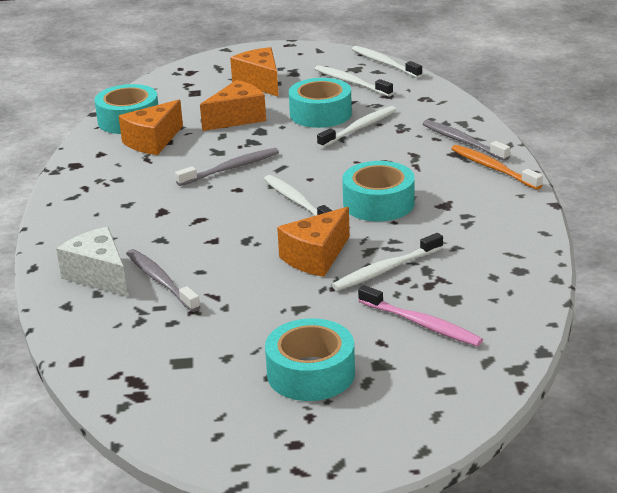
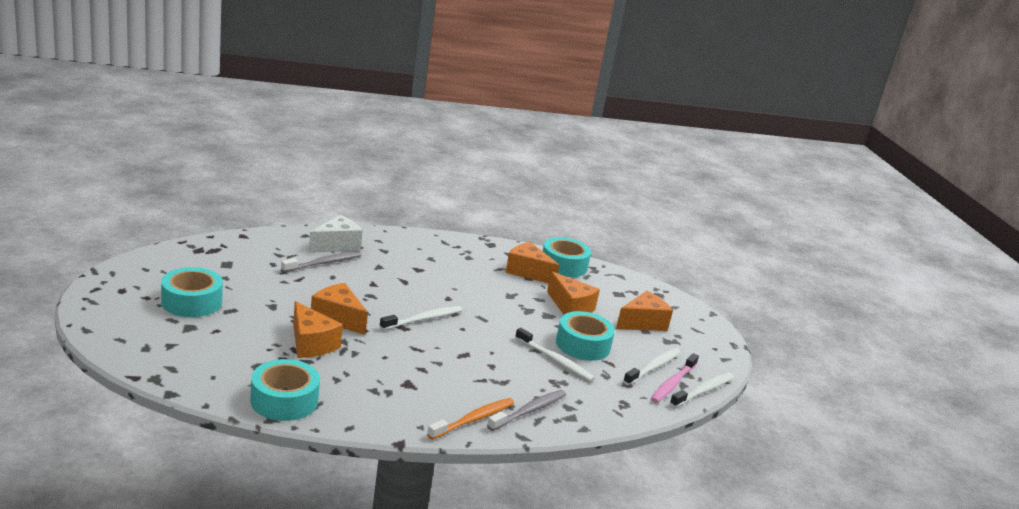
camera: 80 degrees right, 5 degrees down
grey toothbrush [175,148,279,186] -> none
white toothbrush [332,233,443,291] -> orange cheese [293,301,343,358]
turquoise tape [342,161,415,221] -> turquoise tape moved to [250,359,320,421]
pink toothbrush [358,285,483,347] -> pink toothbrush moved to [651,353,699,403]

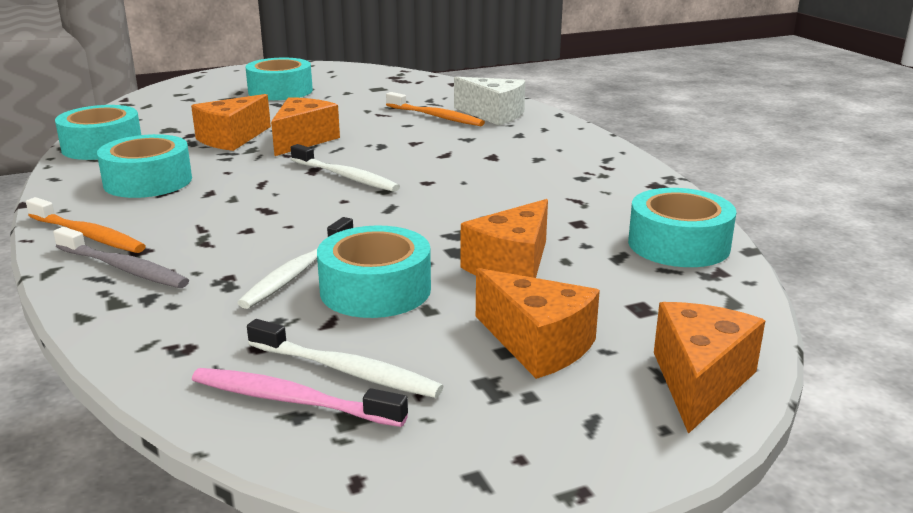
camera: 80 degrees right, 0 degrees up
grey toothbrush [281,251,362,272] -> orange toothbrush [386,92,485,126]
orange cheese [505,242,559,283] -> orange cheese moved to [654,302,765,434]
white toothbrush [670,373,734,407] -> none
none -> turquoise tape [97,134,192,198]

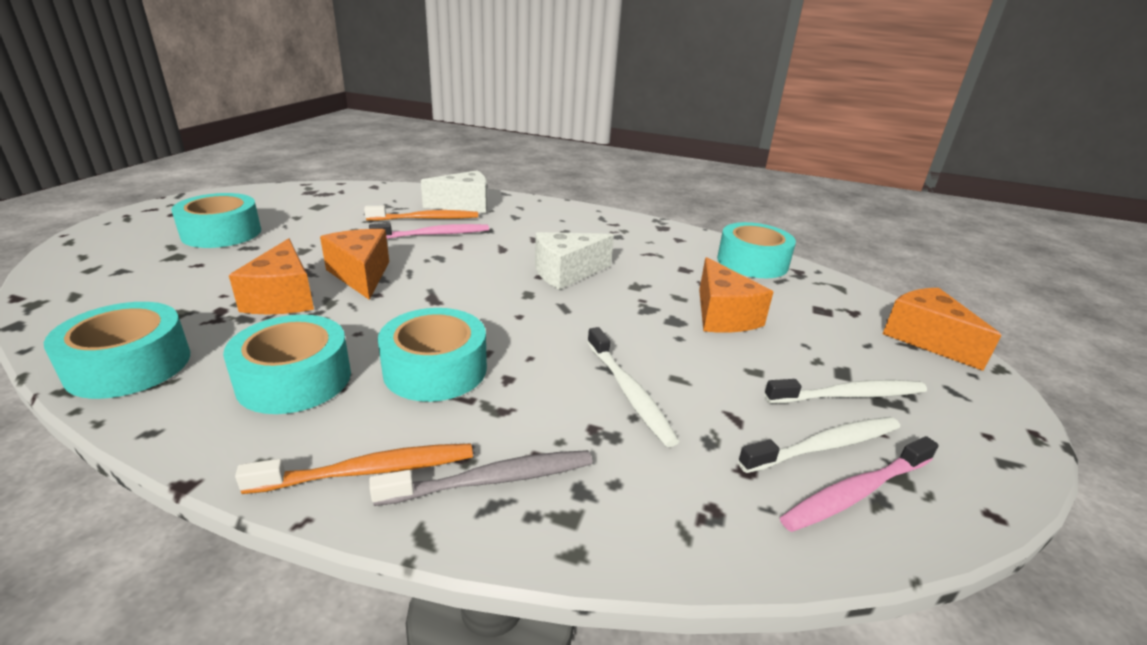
camera: 50 degrees left, 5 degrees up
white toothbrush [291,144,400,192] -> white toothbrush moved to [764,379,927,403]
turquoise tape [317,225,431,318] -> turquoise tape moved to [378,308,487,402]
orange cheese [476,268,600,379] -> none
none -> pink toothbrush [369,223,489,239]
none -> white cheese [535,232,614,290]

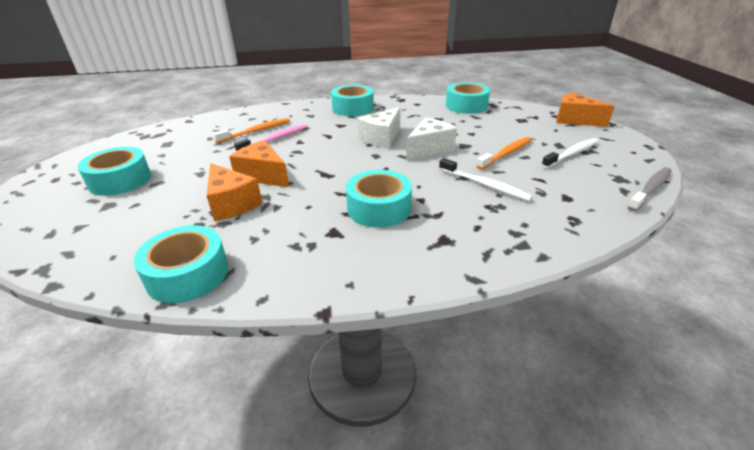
camera: 25 degrees left, 5 degrees up
turquoise tape [223,315,351,414] -> turquoise tape moved to [331,85,374,116]
orange toothbrush [235,444,473,494] -> orange toothbrush moved to [477,137,532,170]
grey toothbrush [369,450,593,506] -> grey toothbrush moved to [628,167,671,212]
white cheese [421,170,487,213] -> white cheese moved to [406,117,457,161]
orange cheese [699,257,773,333] -> none
white toothbrush [738,417,900,473] -> none
pink toothbrush [780,436,939,532] -> none

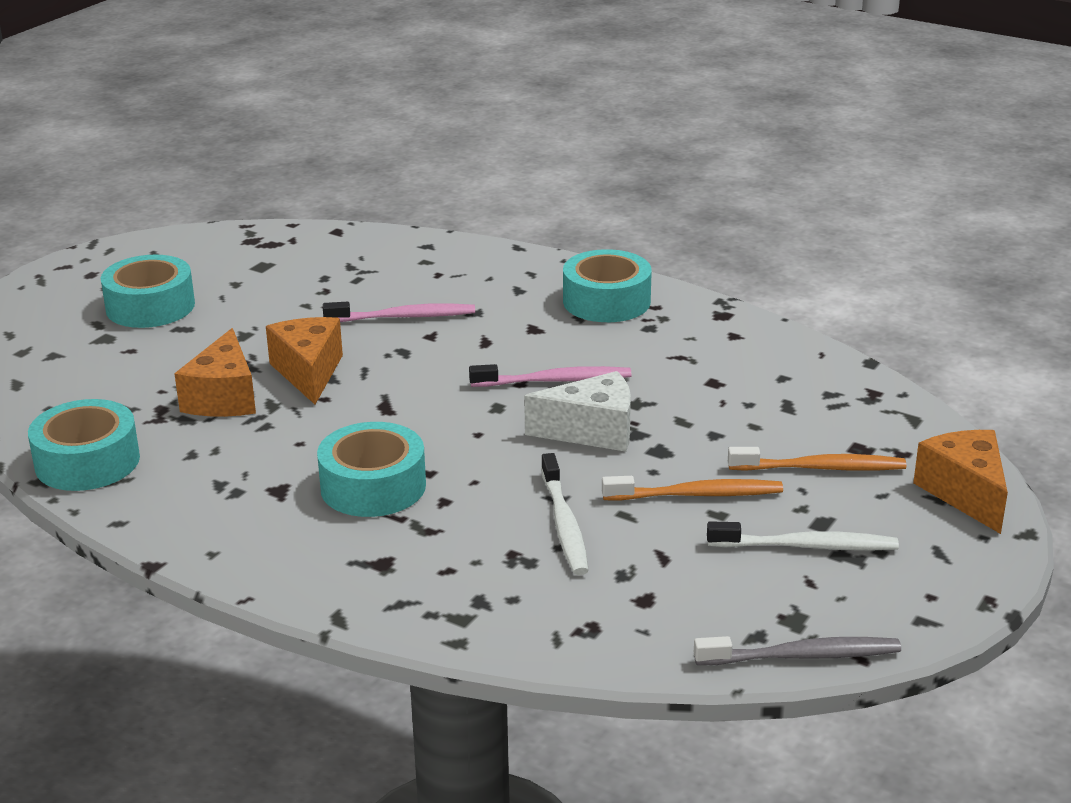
camera: 40 degrees right, 5 degrees down
orange toothbrush [213,118,290,143] -> orange toothbrush moved to [728,447,906,471]
white cheese [358,107,401,148] -> pink toothbrush [469,364,632,387]
turquoise tape [446,82,490,114] -> none

